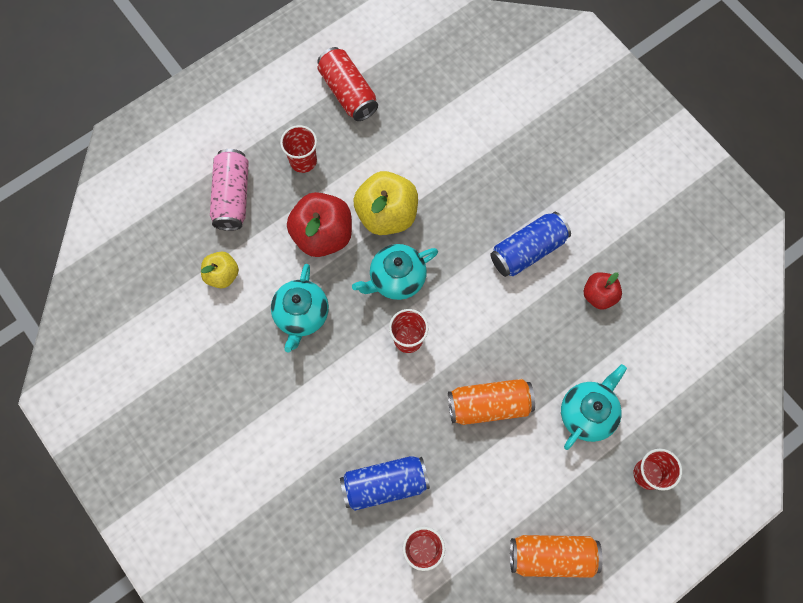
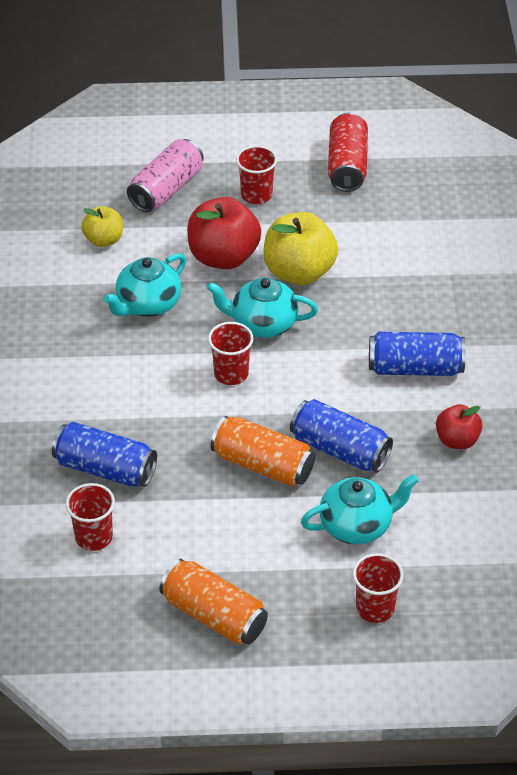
camera: 35 degrees right, 25 degrees down
none -> blue can [290,399,393,473]

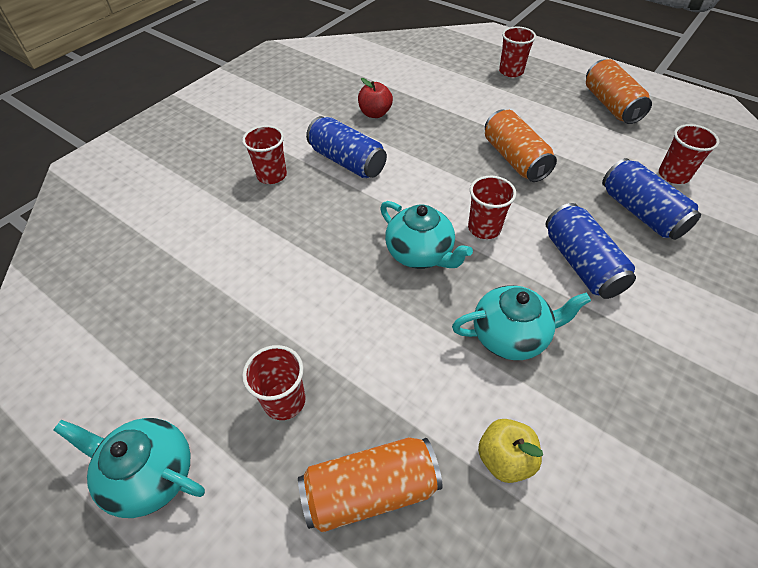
camera: 140 degrees left, 5 degrees up
pink can [127,139,204,212] -> orange can [298,437,443,532]
red apple [187,197,261,269] -> none
yellow apple [263,212,338,285] -> none
blue can [290,399,393,473] -> blue can moved to [546,203,636,299]
turquoise teapot [301,474,419,545] -> turquoise teapot moved to [53,418,205,518]
red can [328,113,368,192] -> none
none -> red cup [242,125,287,184]

